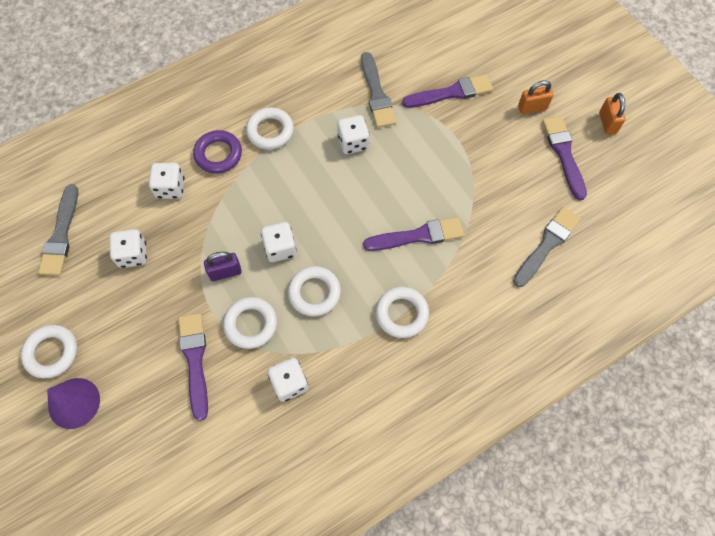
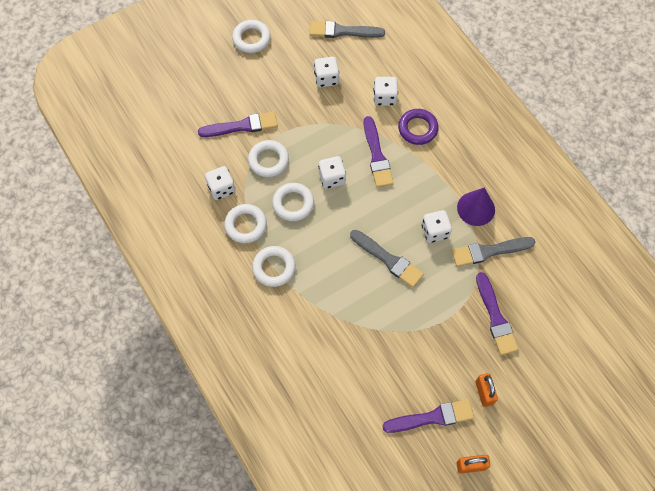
camera: 90 degrees right, 0 degrees up
purple cone [47,378,100,429] -> purple cone moved to [457,188,495,226]
purple padlock [204,252,242,281] -> none
white ring [246,107,294,150] -> white ring moved to [224,204,267,243]
purple brush [363,217,464,251] -> purple brush moved to [363,116,394,188]
grey brush [513,207,581,287] -> grey brush moved to [350,230,424,288]

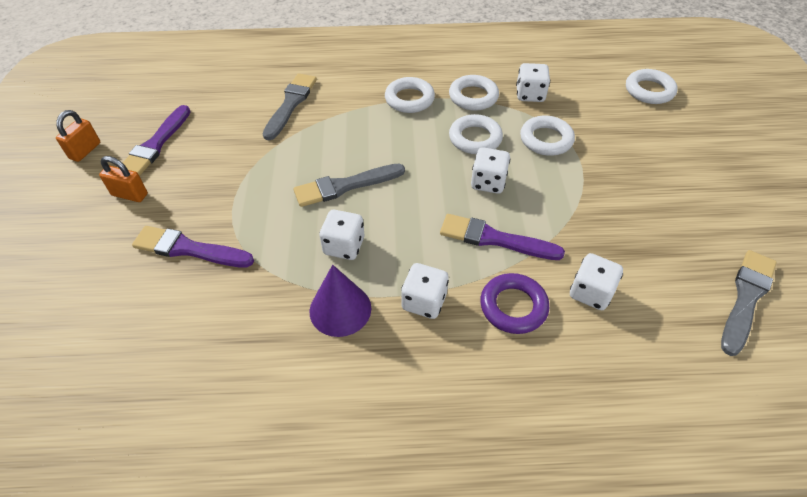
camera: 120 degrees right, 15 degrees down
purple brush [198,112,278,137] -> none
white ring [232,20,270,53] -> white ring moved to [626,69,678,104]
white dice [314,57,339,87] -> white dice moved to [401,263,449,319]
grey brush [452,237,535,267] -> grey brush moved to [263,73,317,140]

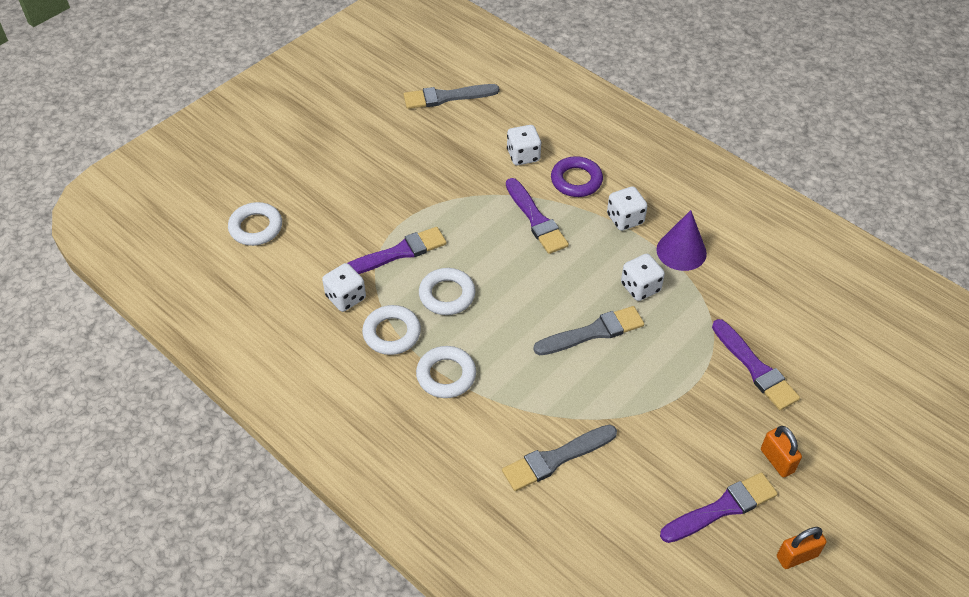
camera: 135 degrees left, 0 degrees up
grey brush [293,164,405,207] -> grey brush turned 45 degrees counterclockwise [533,306,644,355]
white dice [471,147,510,194] -> none
white ring [520,116,575,156] -> purple brush [348,227,447,274]

